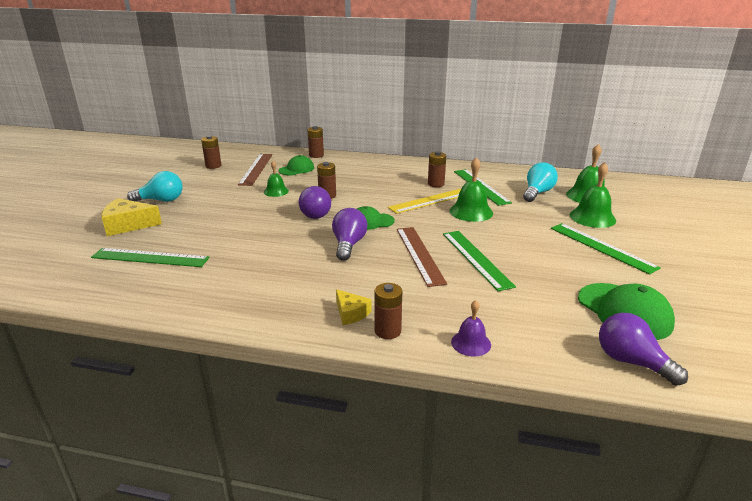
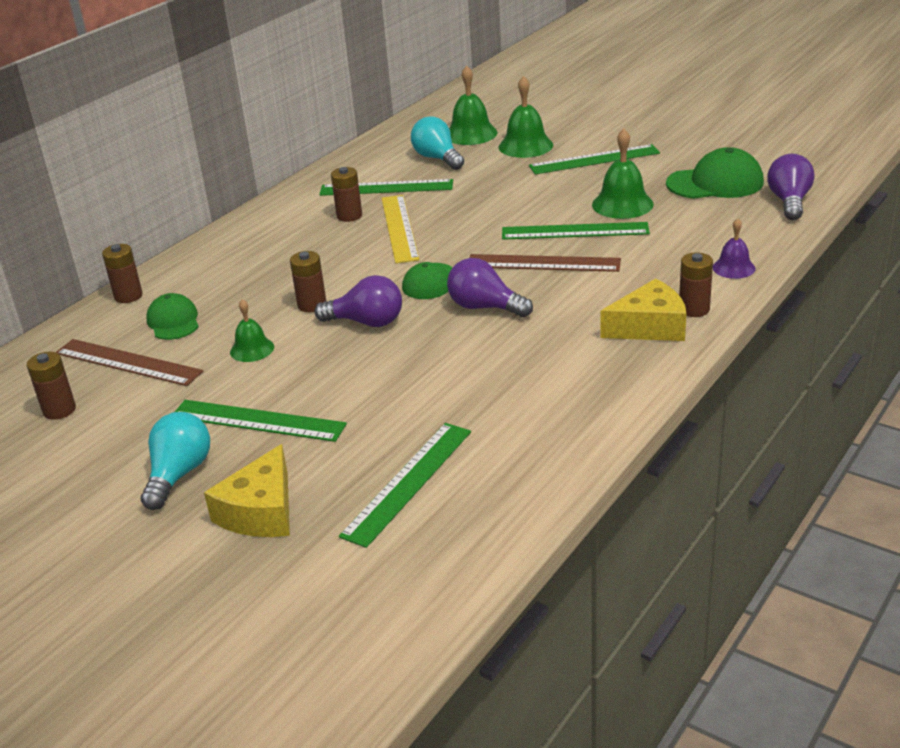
camera: 65 degrees left, 5 degrees up
yellow cheese [336,289,371,325] -> yellow cheese [600,279,686,341], size x1.66
green bell [450,157,493,222] -> green bell moved to [592,129,654,219]
purple light bulb [599,313,688,386] -> purple light bulb turned 120 degrees clockwise [767,154,815,220]
none -> green ruler [175,400,347,442]

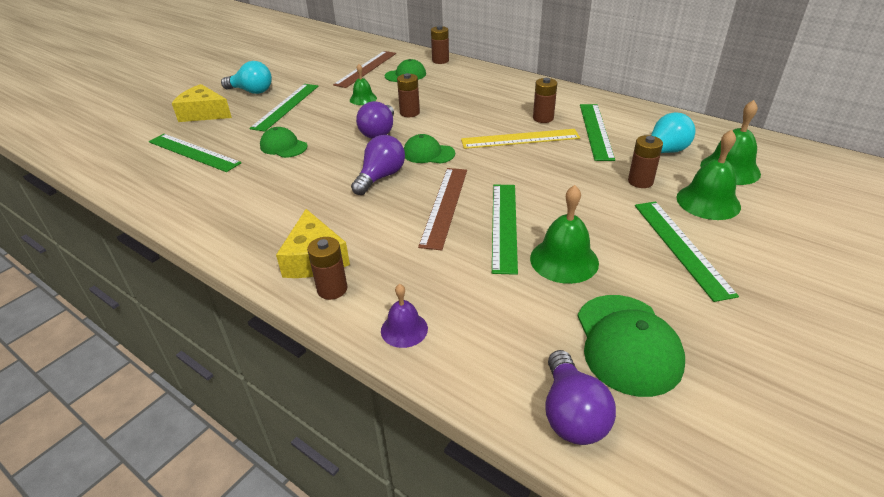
camera: 90 degrees right, 5 degrees up
brown battery [27,352,76,420] -> brown battery moved to [628,135,663,188]
purple light bulb [767,154,815,220] -> purple light bulb turned 75 degrees clockwise [546,350,616,445]
none -> green cap [260,127,308,158]

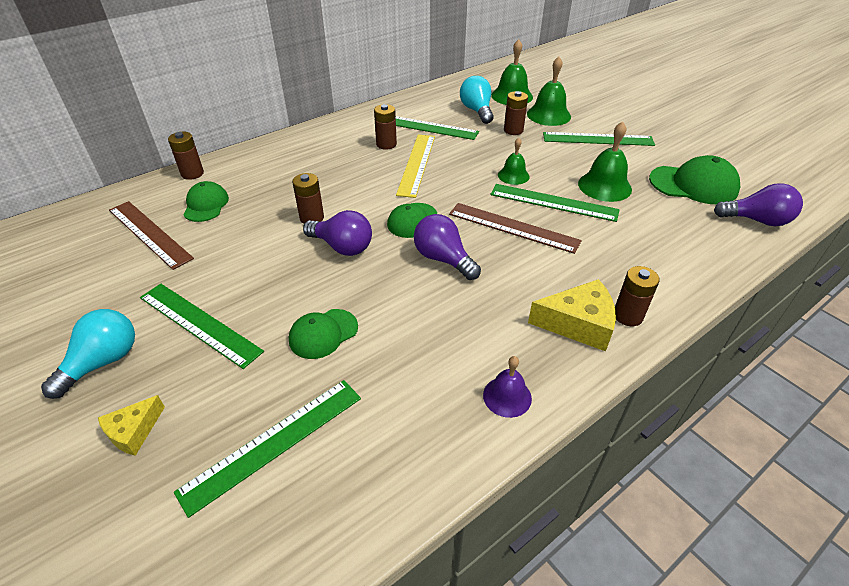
camera: 75 degrees left, 5 degrees up
yellow cheese [172,84,232,122] -> yellow cheese [98,395,165,456], size x0.60
green bell [350,64,377,105] -> green bell moved to [498,138,530,185]
purple bell [381,284,428,348] -> purple bell moved to [483,356,532,418]

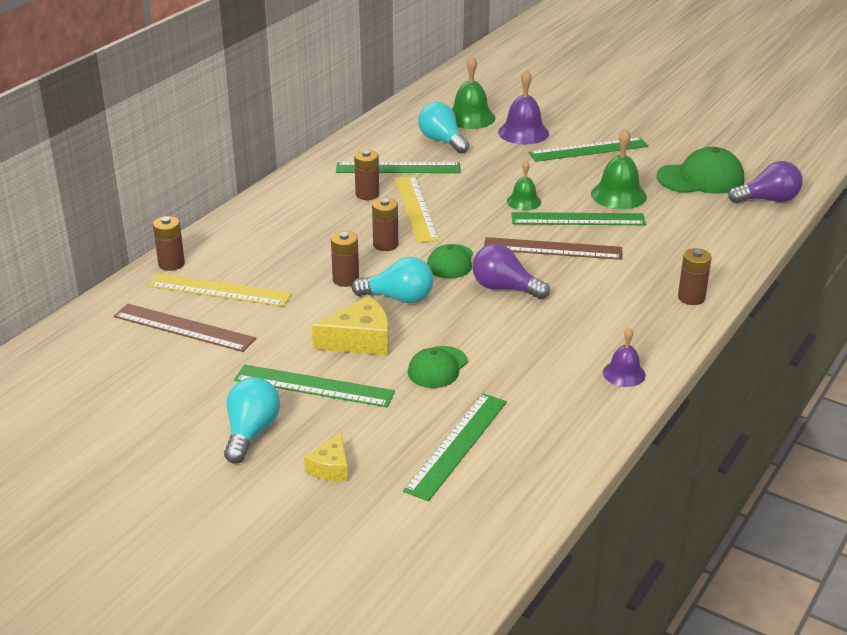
camera: 20 degrees left, 10 degrees down
green cap [183,181,229,222] -> yellow ruler [148,273,292,307]
purple light bulb [303,210,372,256] -> turquoise light bulb [352,257,433,303]
brown battery [504,91,528,135] -> brown battery moved to [372,198,398,251]
green bell [527,56,571,126] -> purple bell [498,70,549,144]
yellow cheese [528,279,616,351] -> yellow cheese moved to [312,296,389,355]

